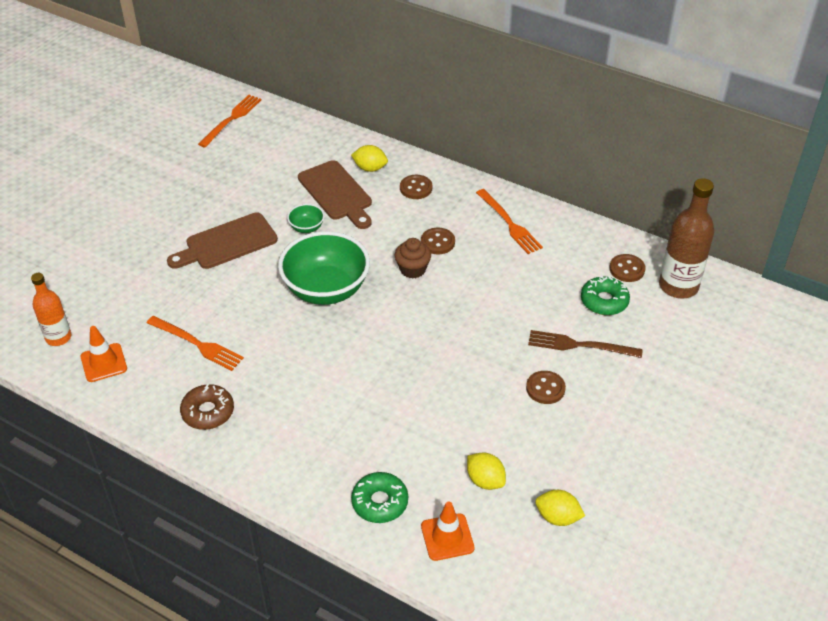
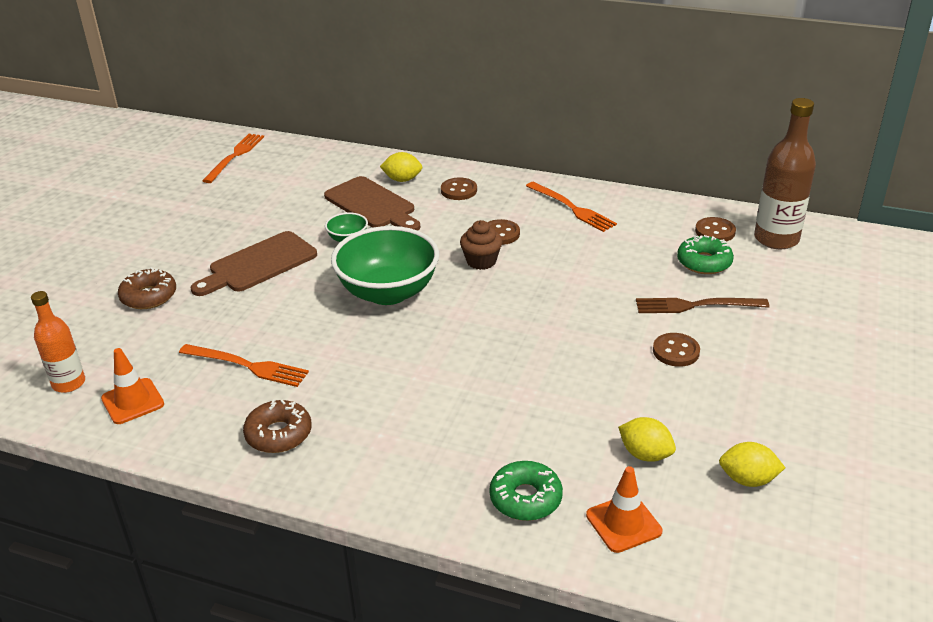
camera: 10 degrees left, 10 degrees down
none -> brown donut [118,267,176,309]

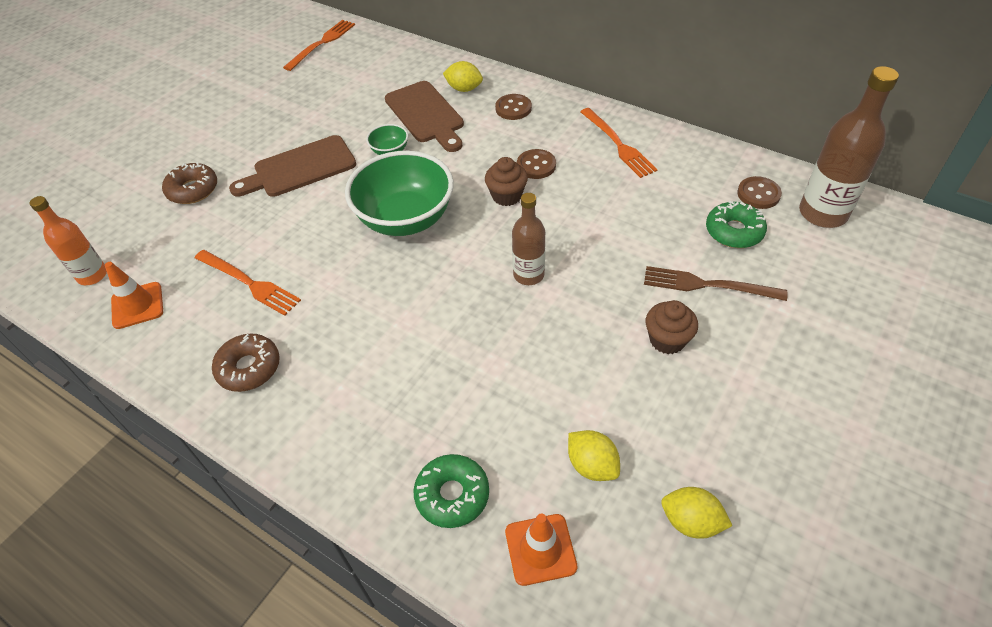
camera: 15 degrees right, 15 degrees up
brown button [653,333,700,367] -> brown cupcake [646,300,698,354]
none -> brown bottle [512,193,545,285]

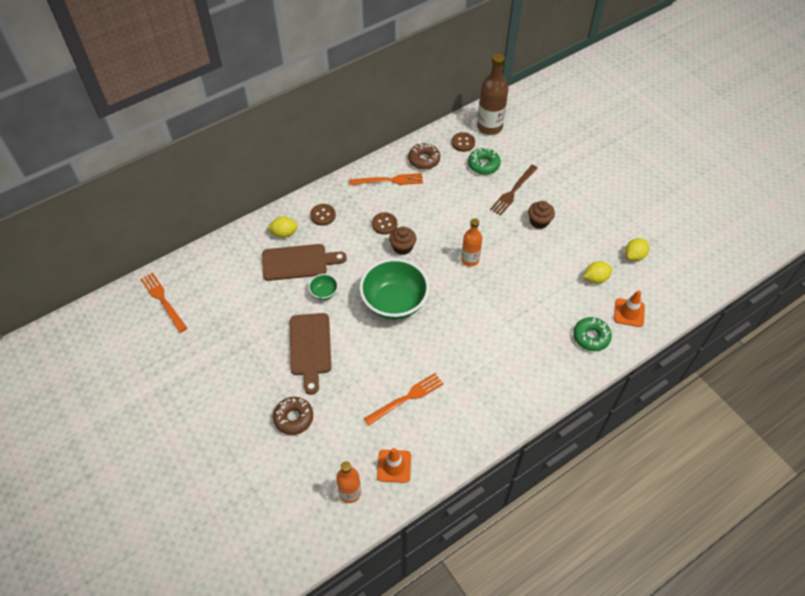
camera: 70 degrees left, 5 degrees up
brown donut [212,334,280,392] -> brown donut moved to [408,143,440,169]
yellow lemon [443,61,483,92] -> yellow lemon turned 45 degrees clockwise [267,216,298,238]
brown bottle [512,193,545,285] -> orange bottle [461,218,482,266]

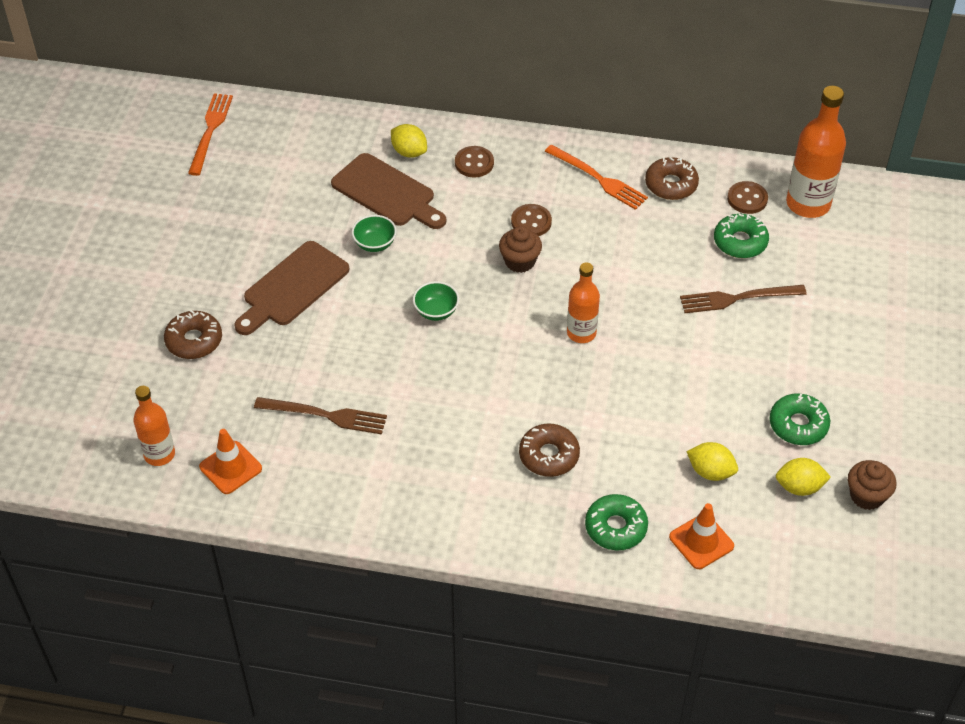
camera: 45 degrees right, 5 degrees down
green bowl [359,258,429,320] -> green bowl [413,281,459,321], size x0.44
orange fork [364,373,443,426] -> brown fork [254,397,387,435]
brown bottle [477,53,509,135] -> orange bottle [786,86,846,218]
brown cupcake [528,201,555,229] -> brown cupcake moved to [848,460,897,510]
none -> brown donut [519,424,580,477]
none -> green donut [770,393,830,445]

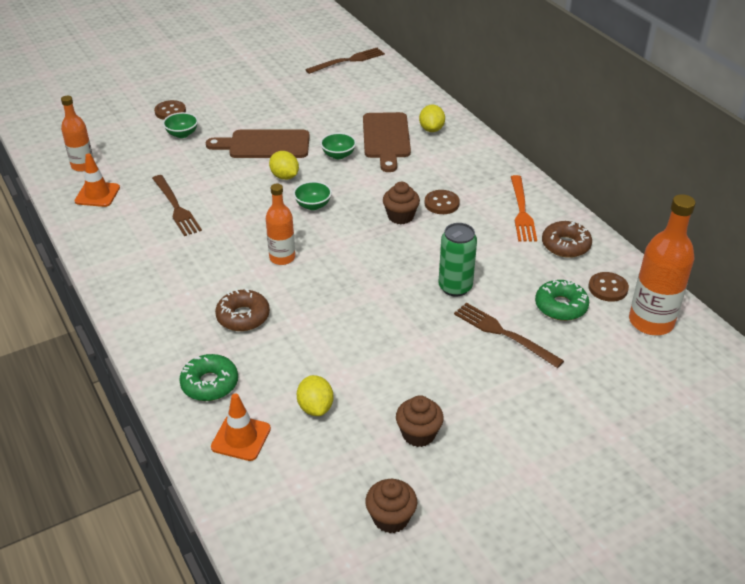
camera: 50 degrees right, 10 degrees down
brown donut [164,310,222,359] -> green bowl [163,112,198,138]
orange fork [188,93,233,176] -> brown fork [305,48,385,74]
brown button [455,146,494,178] -> brown button moved to [154,100,186,120]
orange bottle [567,263,600,343] -> orange bottle moved to [266,184,295,265]
green donut [770,393,830,445] -> brown cupcake [396,395,444,447]
yellow lemon [776,458,831,496] -> yellow lemon moved to [269,151,299,180]
none -> green can [438,223,477,297]

